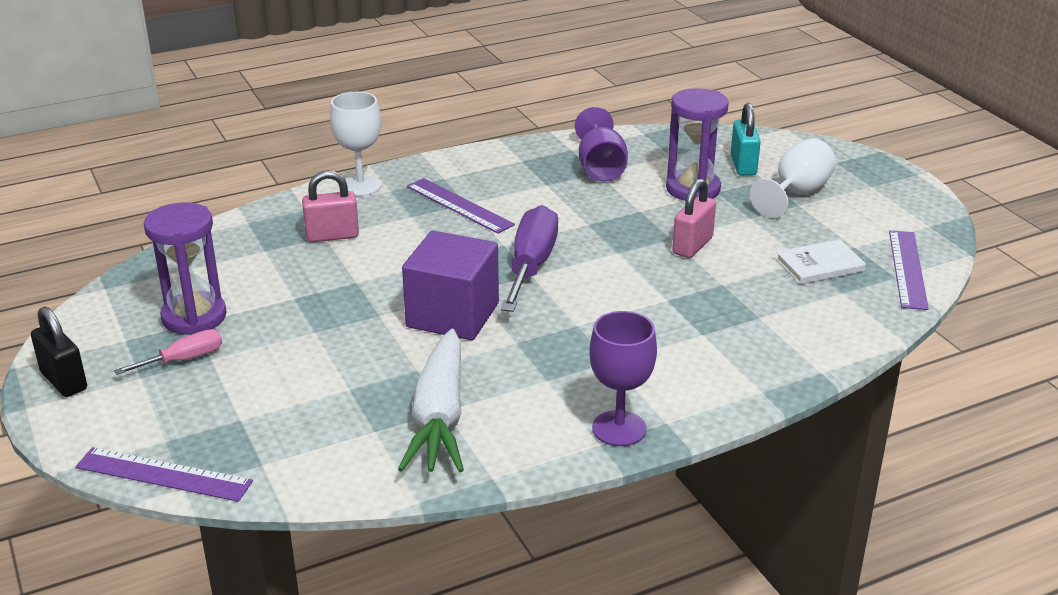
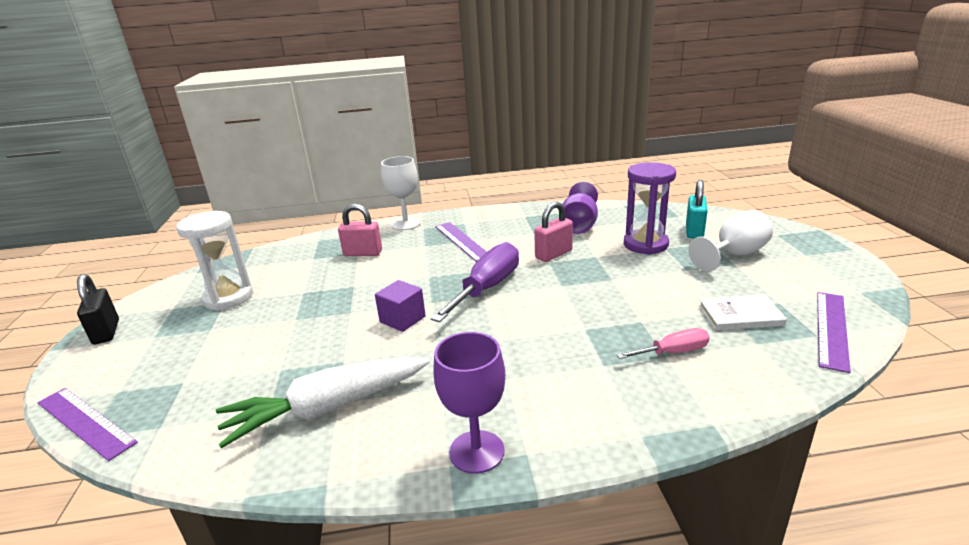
camera: 20 degrees right, 5 degrees down
pink screwdriver [114,329,222,375] -> pink screwdriver moved to [616,328,710,359]
purple hourglass [144,202,227,335] -> white hourglass [176,211,253,311]
white carrot [398,329,464,472] -> white carrot turned 45 degrees clockwise [216,357,430,448]
purple cube [402,231,499,340] -> purple cube [375,280,426,332], size x0.56
pink padlock [672,178,716,258] -> pink padlock moved to [534,202,573,262]

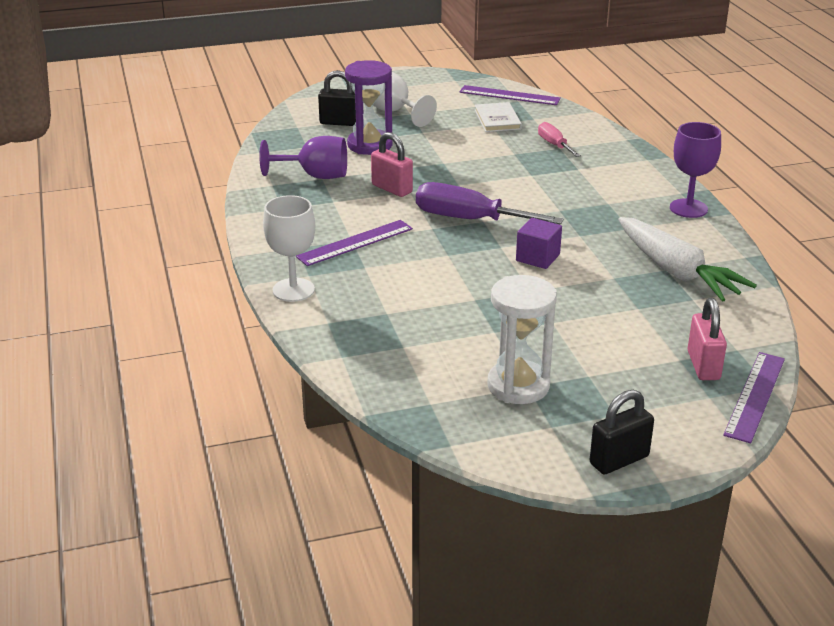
camera: 100 degrees left, 5 degrees up
pink padlock [338,204,382,256] -> pink padlock moved to [688,298,727,380]
turquoise padlock [686,180,708,238] -> black padlock [318,70,356,126]

